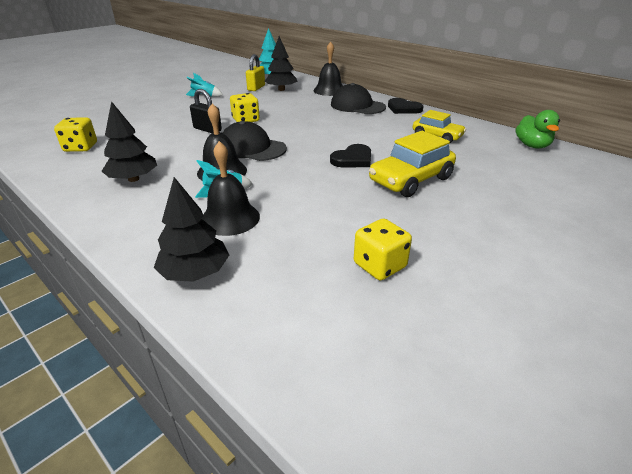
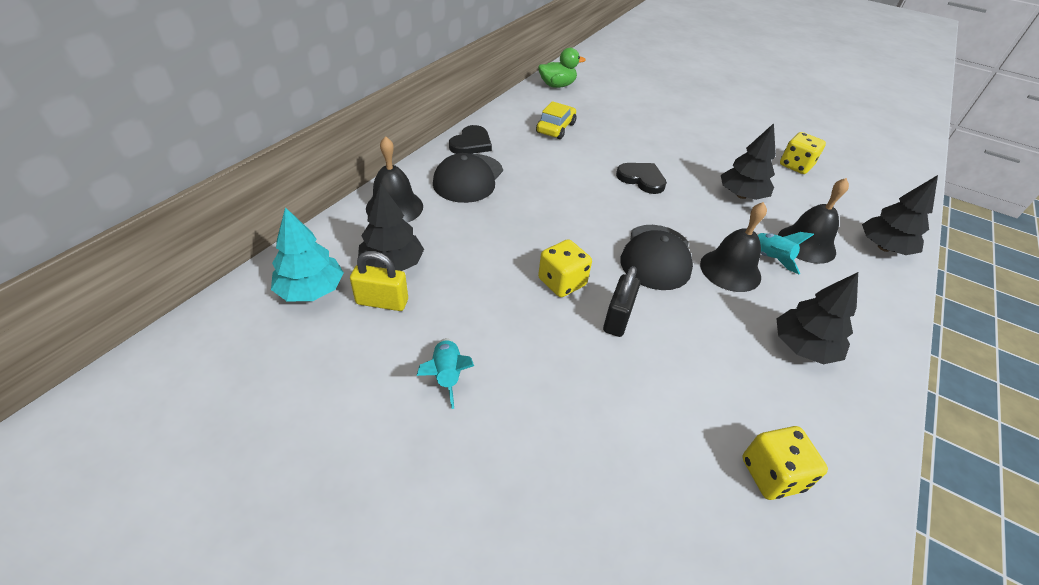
camera: 105 degrees left, 10 degrees up
yellow car [369,131,456,197] -> none
none -> black tree [721,123,776,200]

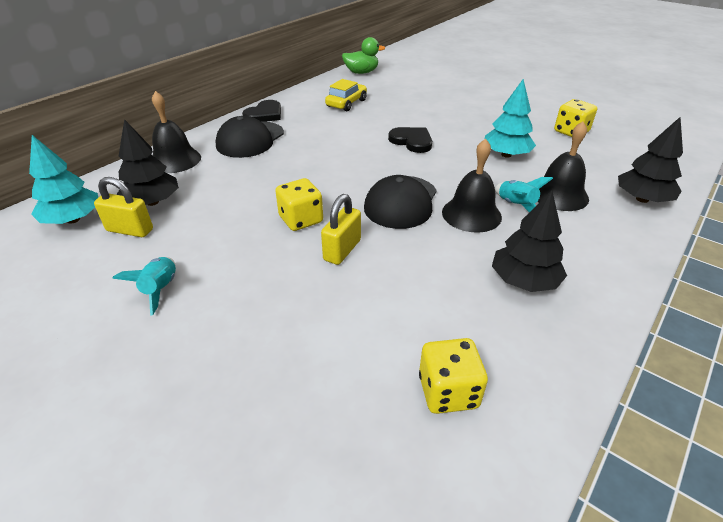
camera: 10 degrees right, 5 degrees down
black padlock [603,266,640,337] -> yellow padlock [321,194,361,265]
black tree [721,123,776,200] -> turquoise tree [485,79,536,158]

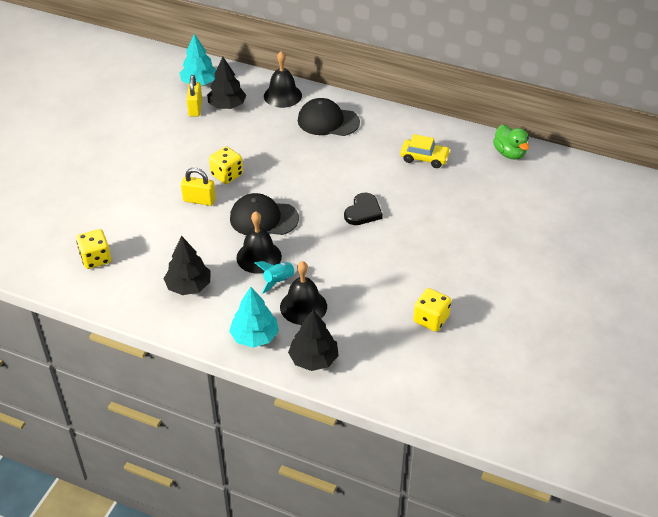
camera: 75 degrees right, 5 degrees up
turquoise rocket [112,257,176,316] -> none
black heart [242,100,281,122] -> none
turquoise tree [485,79,536,158] -> turquoise tree moved to [229,287,279,347]

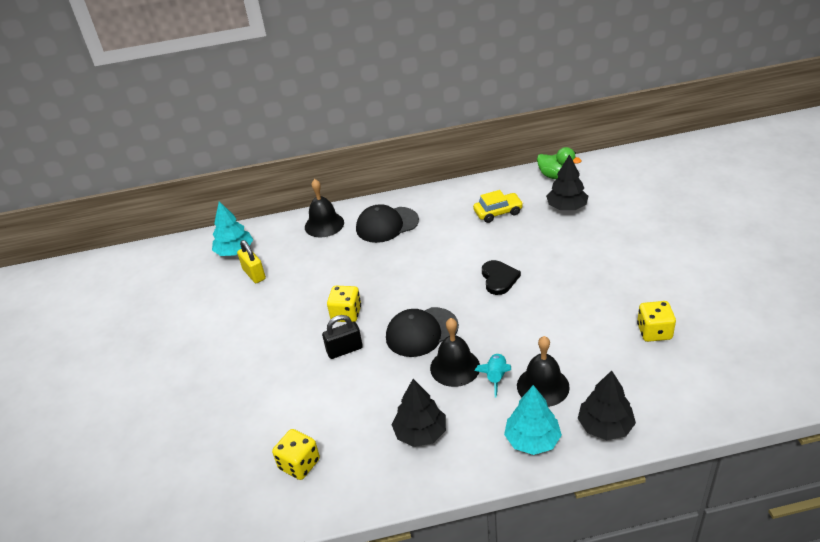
camera: 30 degrees left, 5 degrees down
yellow padlock [181,168,216,206] -> black padlock [322,315,363,359]
black tree [207,57,247,109] -> black tree moved to [546,154,588,210]

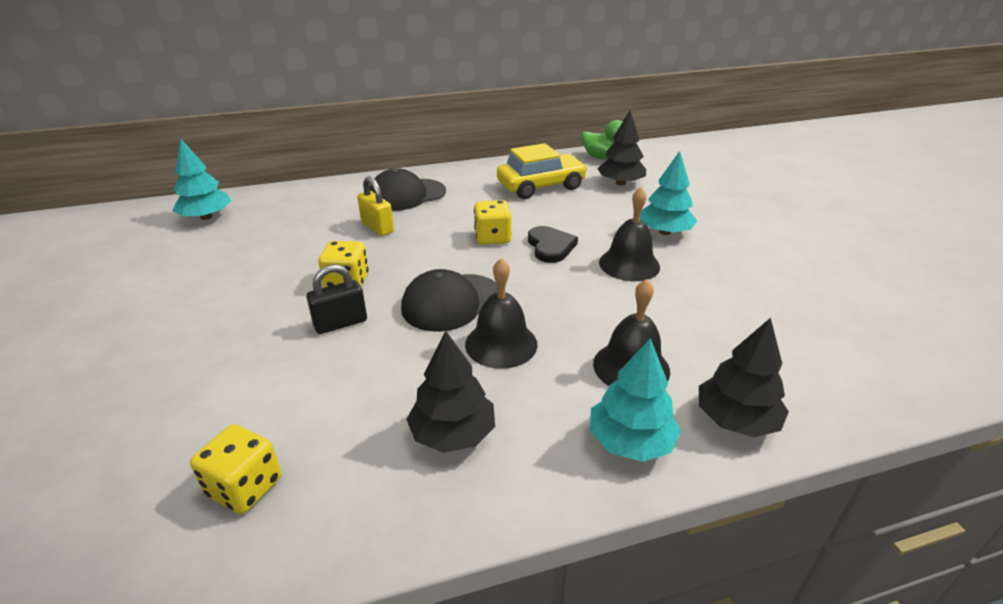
camera: 10 degrees left, 5 degrees down
yellow padlock [237,240,266,283] -> yellow padlock moved to [357,176,394,236]
black bell [305,179,344,237] -> black bell moved to [599,187,660,281]
yellow car [473,190,523,223] -> yellow car [497,143,587,199], size x1.52
turquoise rocket [475,353,511,398] -> none
yellow dice [637,301,676,342] -> yellow dice moved to [474,200,512,245]
none -> turquoise tree [640,151,697,235]

